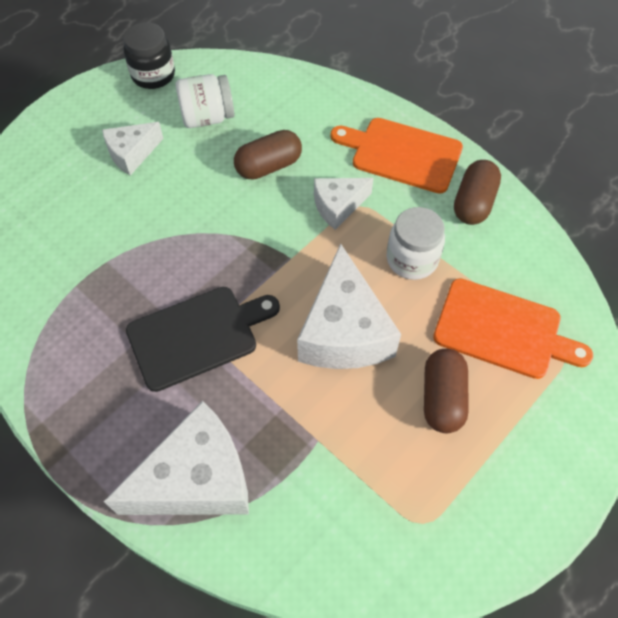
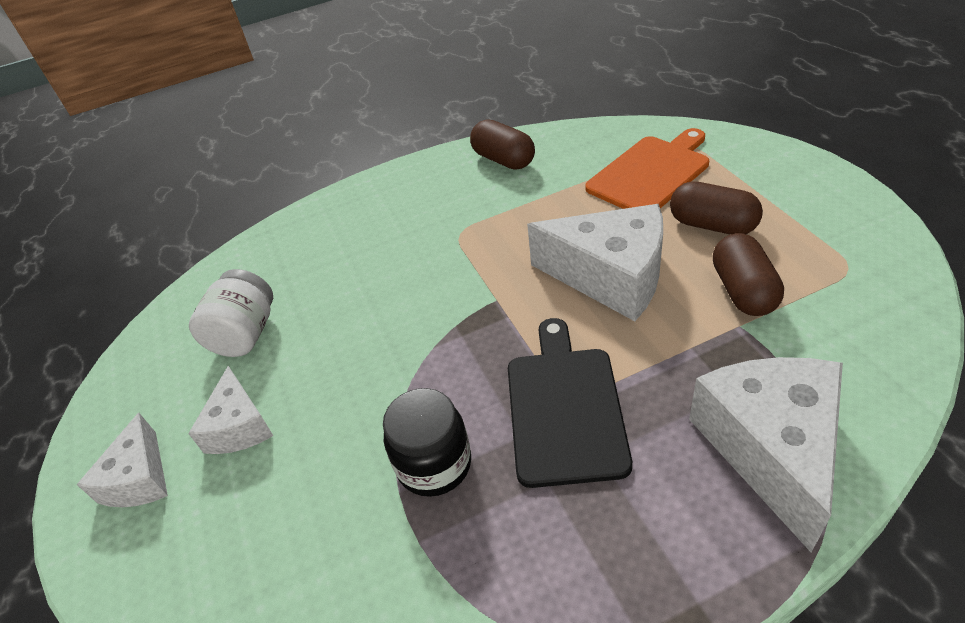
camera: 60 degrees left, 15 degrees down
black jar [123,22,175,89] -> black jar moved to [383,388,471,497]
brown capsule [234,130,302,180] -> brown capsule moved to [713,233,784,316]
white cheese [314,178,373,230] -> white cheese moved to [77,413,168,507]
orange cutting board [330,118,463,194] -> none
white jar [387,207,445,280] -> none

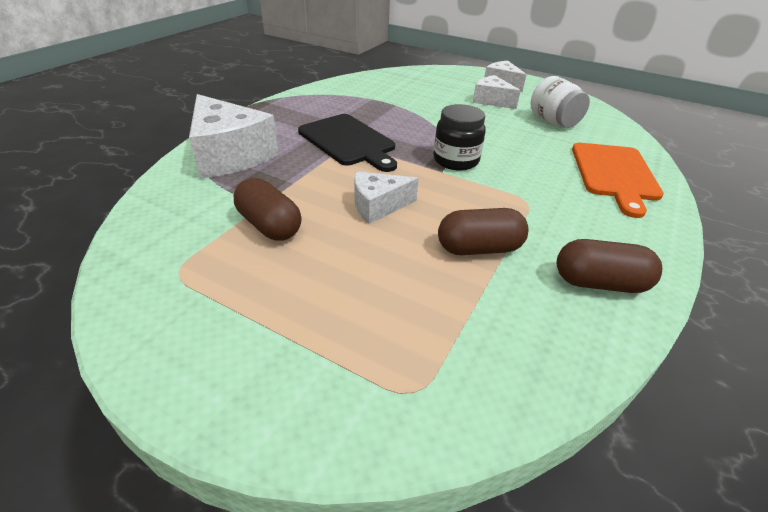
camera: 135 degrees right, 5 degrees down
black jar [383,388,471,497] -> black jar moved to [433,104,486,171]
white cheese [527,204,663,321] -> white cheese [354,171,419,224], size x0.57
orange cutting board [585,128,709,209] -> orange cutting board moved to [572,143,664,218]
brown capsule [670,181,763,235] -> brown capsule moved to [438,208,529,255]

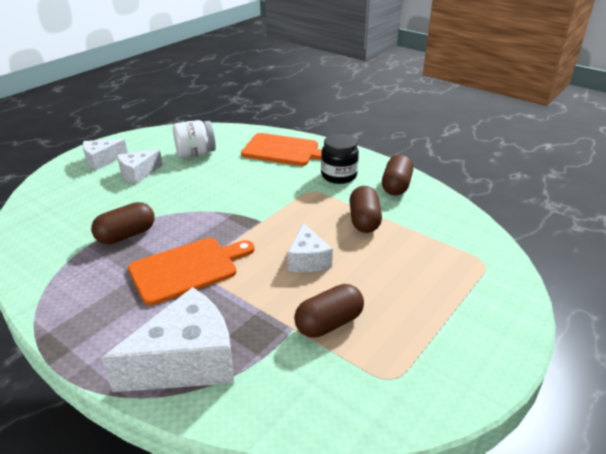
camera: 80 degrees left, 5 degrees down
black cutting board [298,114,397,172] -> orange cutting board [128,238,255,305]
black jar [433,104,486,171] -> black jar moved to [321,134,359,184]
none -> brown capsule [91,202,154,244]

